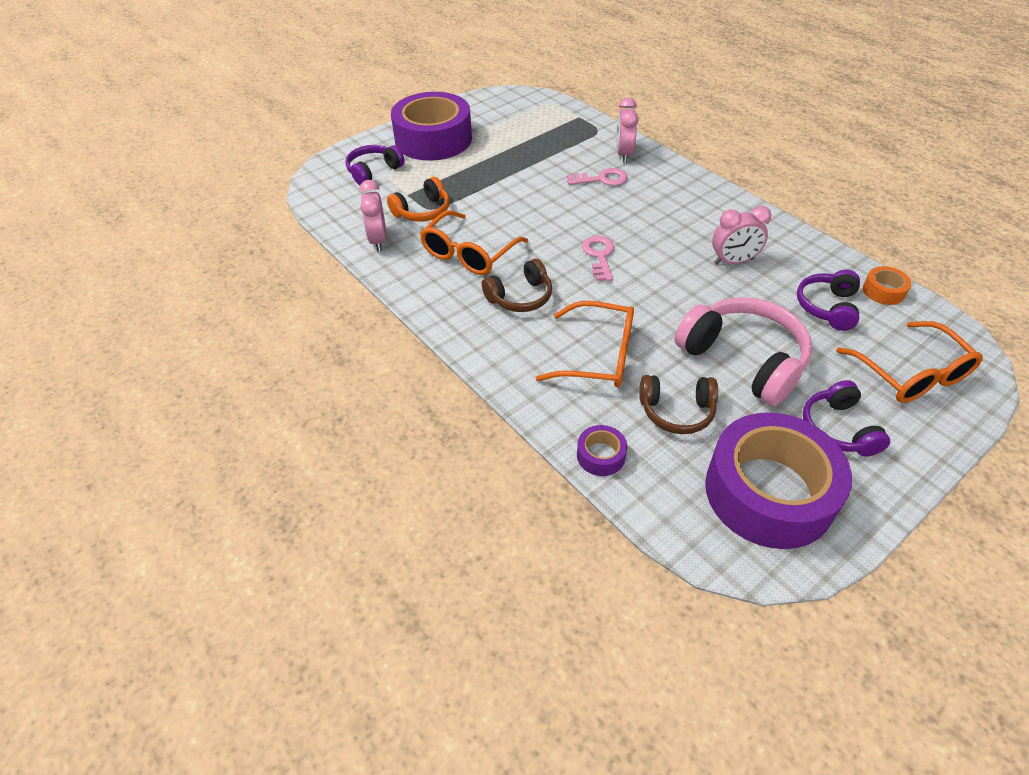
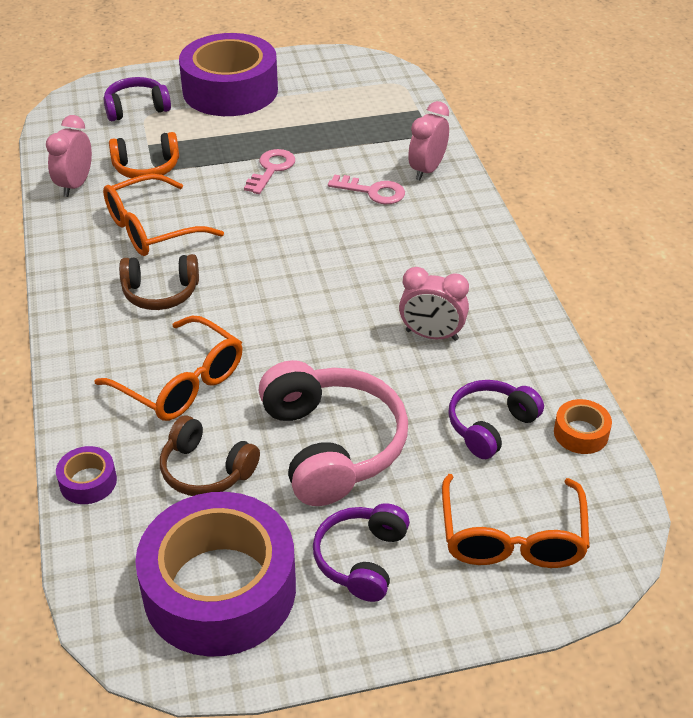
camera: 25 degrees right, 5 degrees down
pink key [582,236,614,281] -> pink key moved to [244,149,295,194]

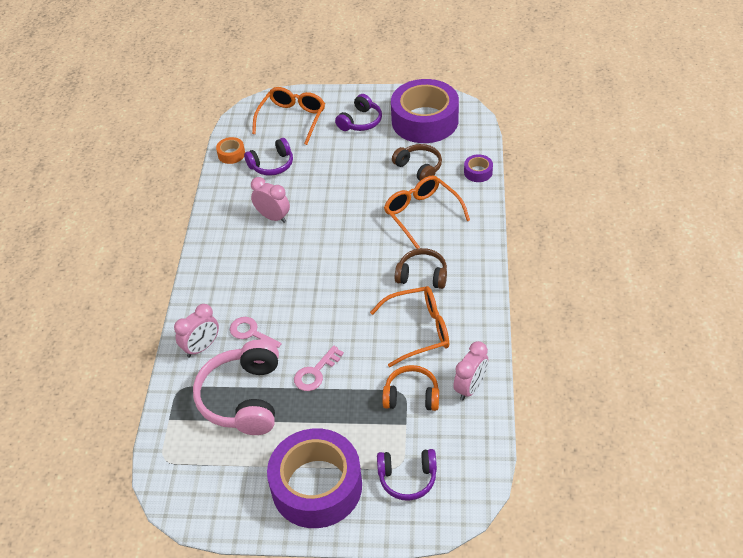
camera: 160 degrees left, 5 degrees up
pink headphones [259,360,408,506] -> pink headphones moved to [193,340,279,435]

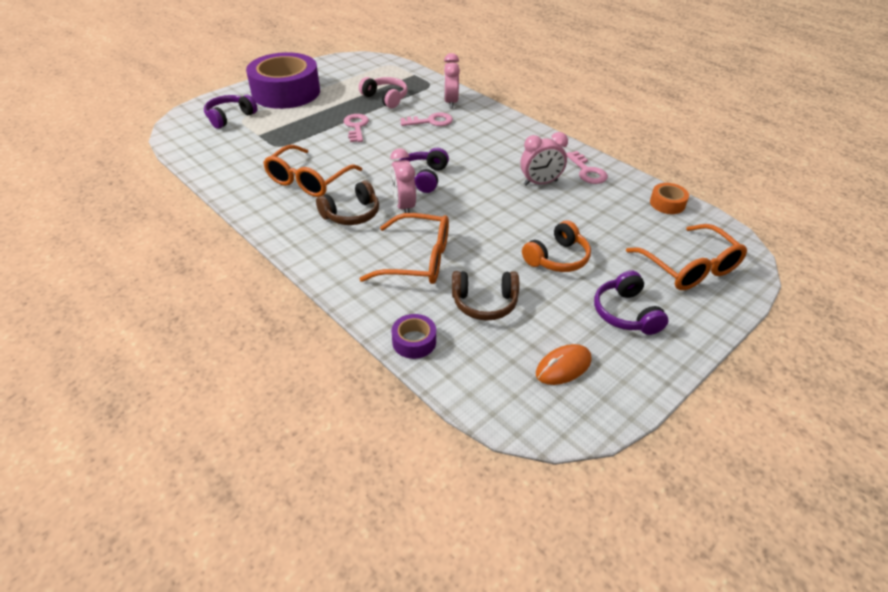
camera: 130 degrees right, 5 degrees down
pink headphones [193,340,279,435] -> pink headphones [359,77,408,108], size x0.59
purple headphones [244,138,293,176] -> purple headphones moved to [400,148,449,193]
orange headphones [382,365,439,411] -> orange headphones moved to [522,221,591,272]
purple tape [391,79,459,143] -> orange mouse [536,344,592,385]
pink clock [453,341,488,400] -> pink clock moved to [390,148,416,213]
none -> pink key [566,151,608,184]

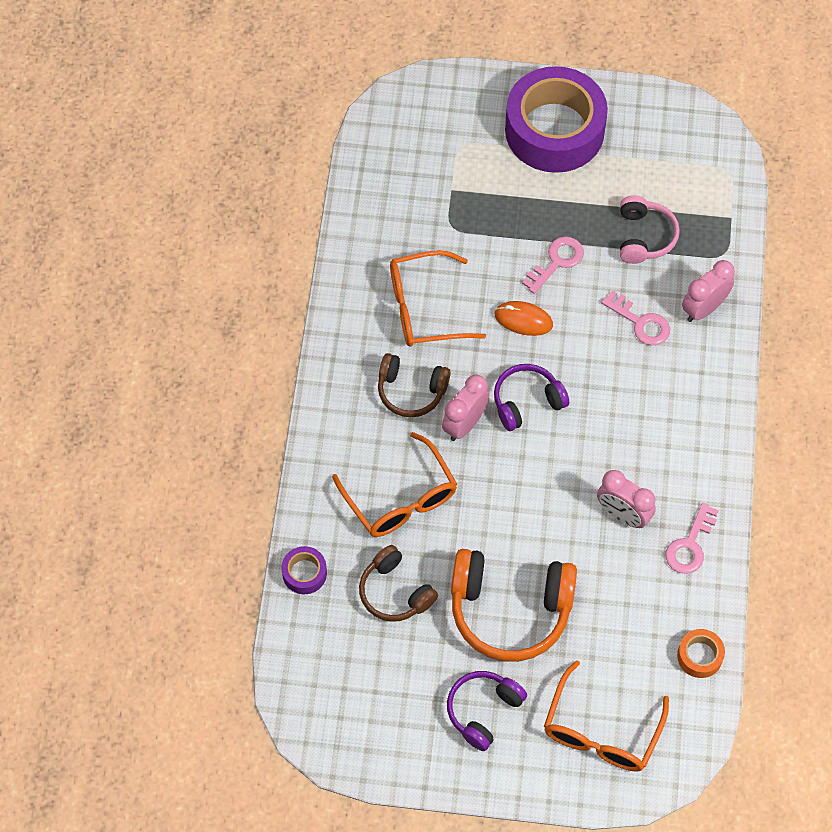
camera: 50 degrees right, 20 degrees up
purple headphones [204,94,257,129] -> none
orange headphones [522,221,591,272] -> orange headphones [451,549,577,662], size x1.69
orange mouse [536,344,592,385] -> orange mouse moved to [494,301,553,336]

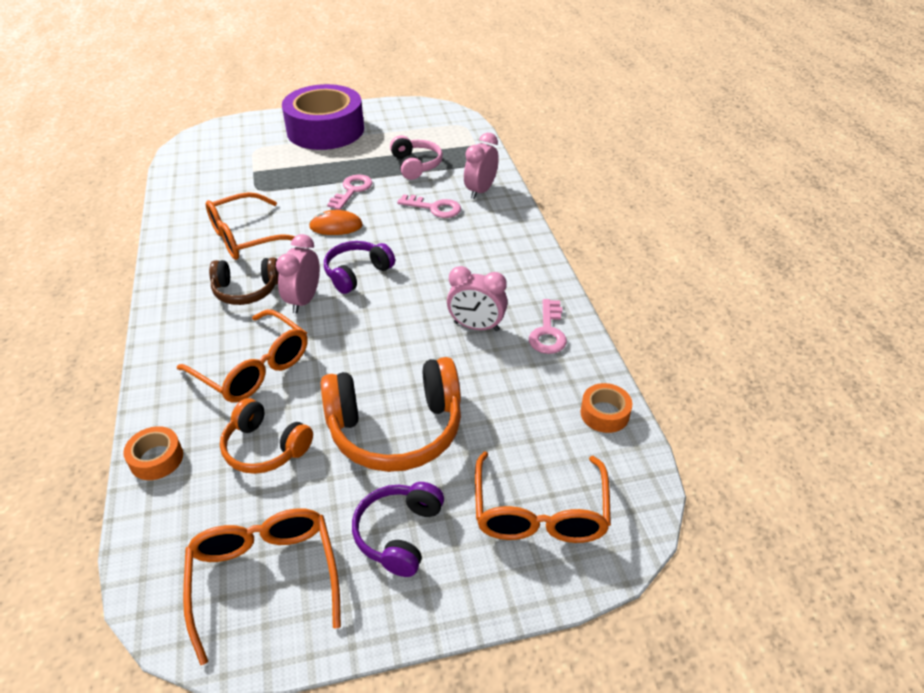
camera: 20 degrees left, 20 degrees down
purple tape [282,546,327,594] -> orange tape [123,426,183,480]
brown headphones [359,545,438,622] -> orange headphones [220,398,313,474]
none -> orange glasses [183,508,341,665]

